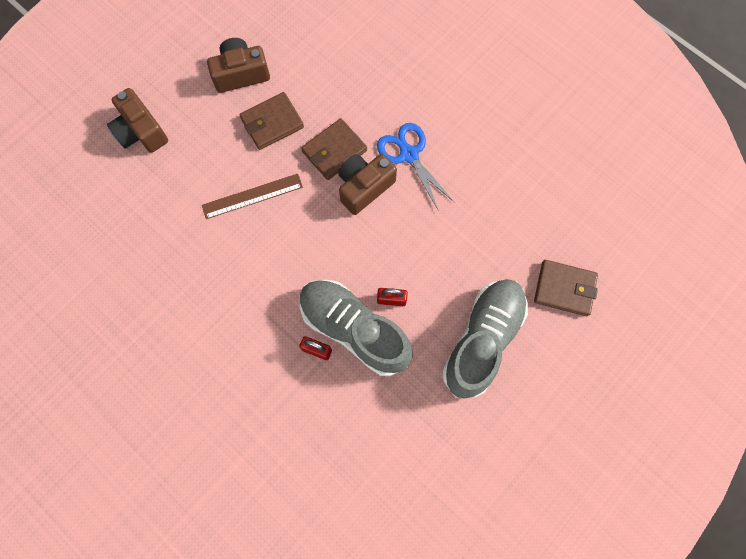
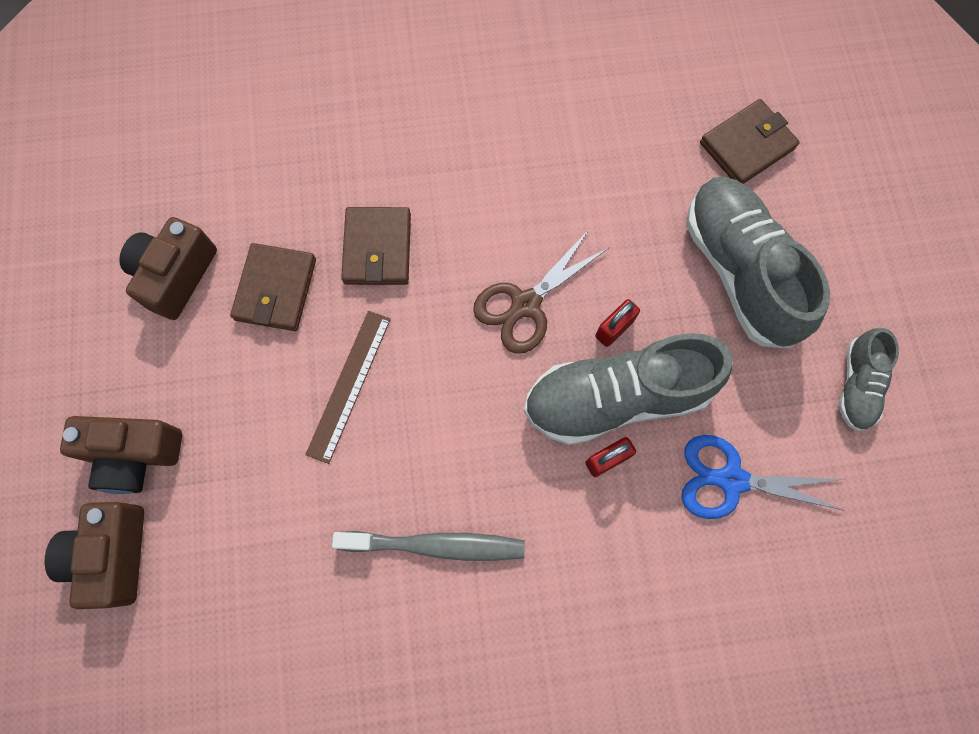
camera: 50 degrees left, 0 degrees up
brown camera [338,154,397,215] -> brown camera moved to [45,502,144,609]
blue scissors [377,123,454,211] -> blue scissors moved to [681,435,846,519]
none -> grey toothbrush [332,531,525,561]
none -> brown scissors [473,230,610,354]
none -> grey shoe [839,328,899,431]

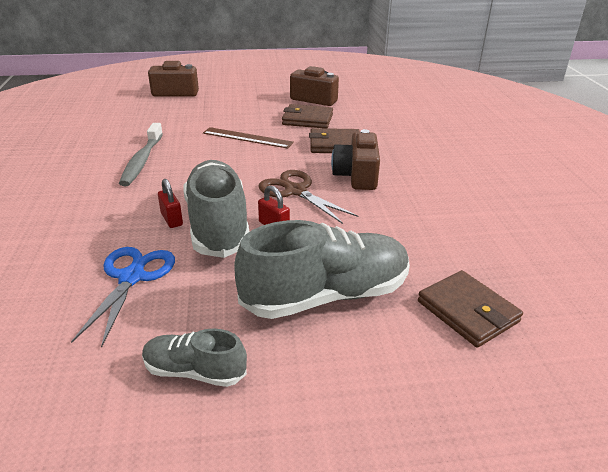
camera: 90 degrees right, 40 degrees down
brown camera [60,416,182,494] -> brown camera moved to [331,129,380,190]

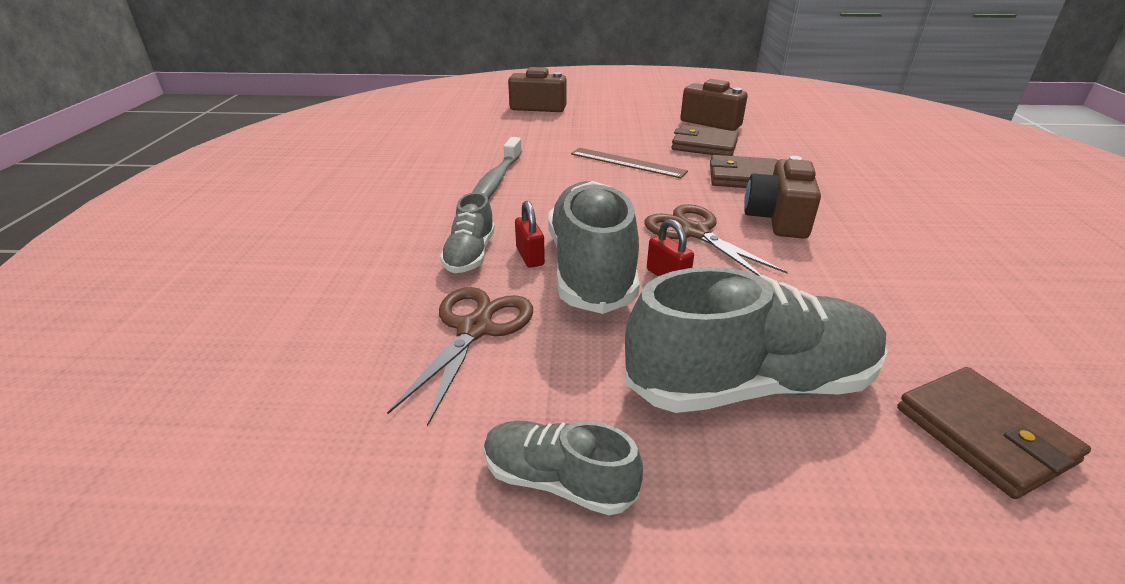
camera: 10 degrees right, 0 degrees up
blue scissors [71,247,175,348] -> brown scissors [387,287,533,427]
none -> grey shoe [440,192,495,273]

